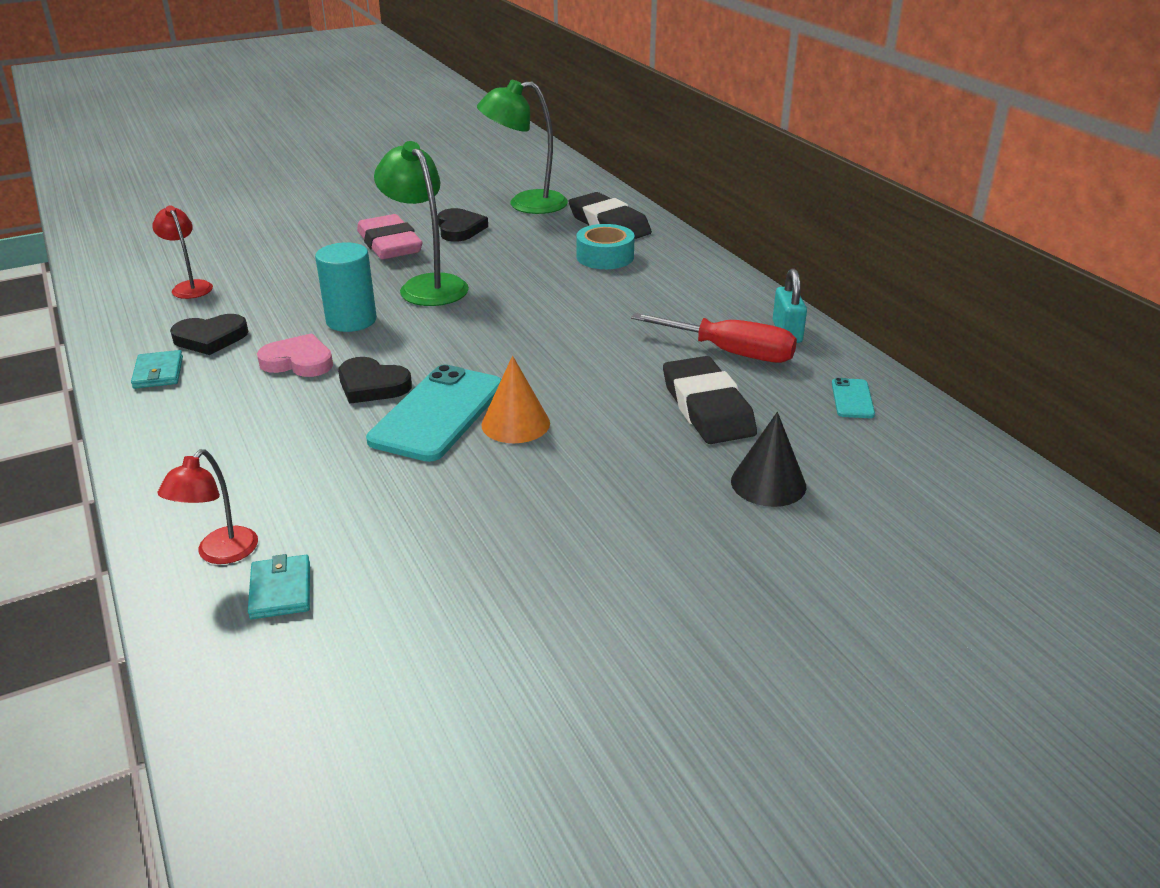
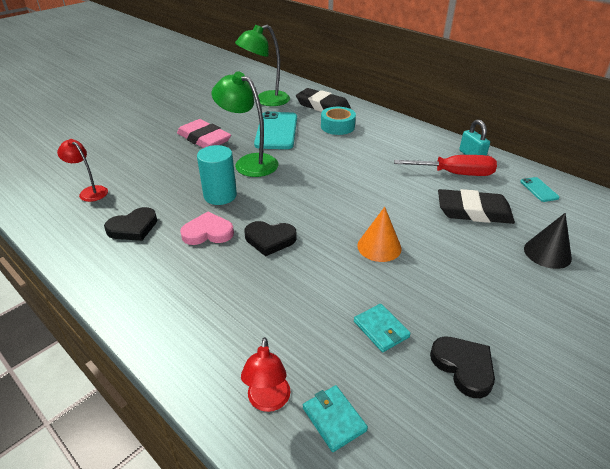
camera: 20 degrees left, 5 degrees up
turquoise wallet [131,350,183,389] -> turquoise wallet moved to [354,304,411,352]
turquoise phone [366,365,501,462] -> turquoise phone moved to [254,111,297,149]
black heart [438,208,488,242] -> black heart moved to [430,337,495,398]
black eraser [663,356,757,444] -> black eraser turned 45 degrees counterclockwise [438,189,515,224]

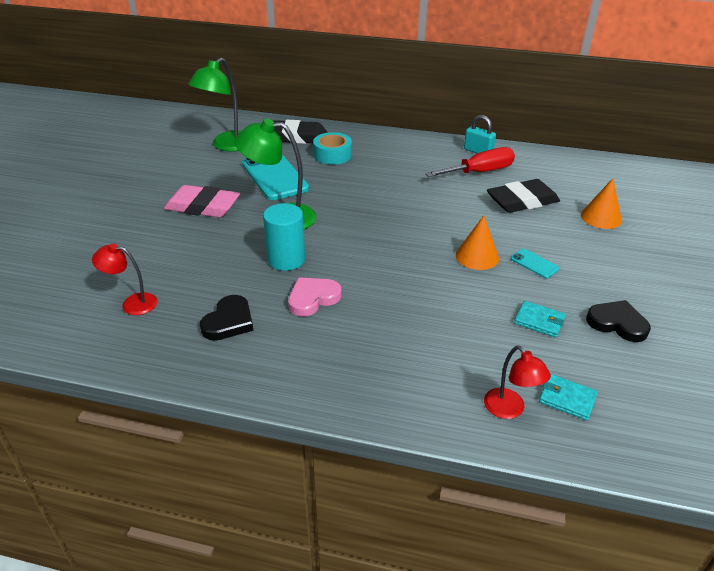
camera: 30 degrees left, 0 degrees up
black heart [245,221,297,257] -> none
turquoise phone [520,177,560,202] -> turquoise phone moved to [511,249,559,278]
black cone [524,213,572,269] -> orange cone [581,178,622,229]

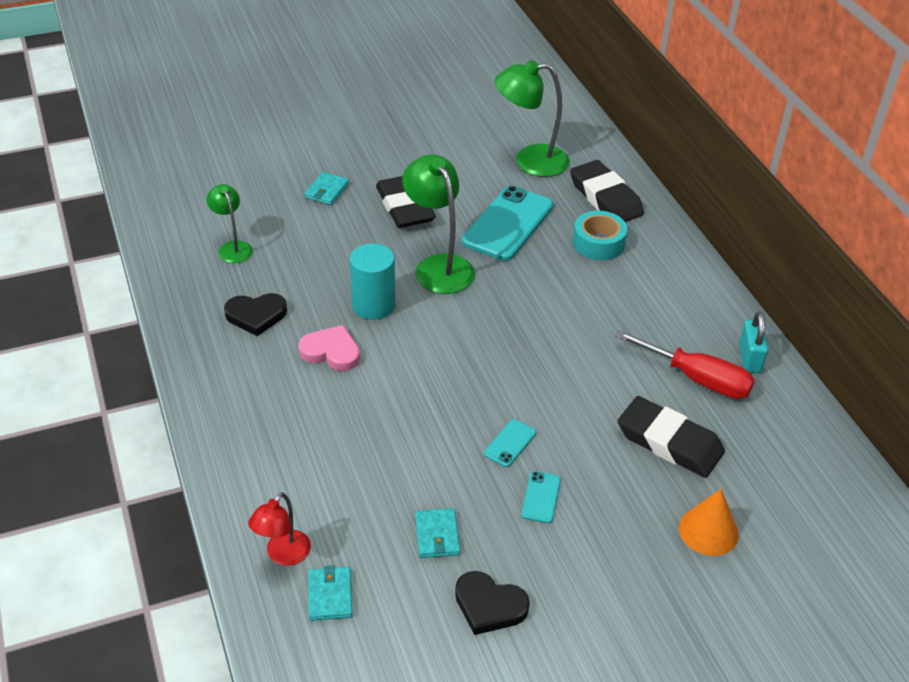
camera: 55 degrees right, 5 degrees up
red lamp [92,244,158,315] -> green lamp [207,184,253,263]
pink eraser [164,185,240,218] -> black eraser [376,176,436,228]
orange cone [456,215,499,270] -> turquoise phone [484,419,536,467]
black heart [586,300,651,342] -> black heart turned 120 degrees clockwise [455,571,530,635]
none -> turquoise wallet [304,172,349,205]

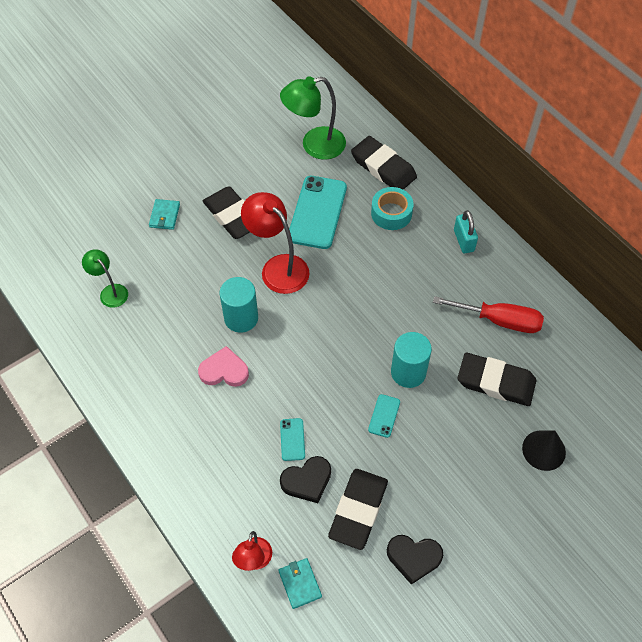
camera: 15 degrees left, 15 degrees up
black heart [224,293,287,336] -> black heart moved to [280,456,331,503]
green lamp [402,154,475,294] -> red lamp [241,192,309,294]
turquoise wallet [415,508,460,558] -> black eraser [328,469,388,550]
turquoise phone [521,471,561,523] -> turquoise phone moved to [280,418,305,461]
orange cone [679,489,739,556] -> black cone [522,430,566,471]
turquoise padlock [739,311,768,373] -> turquoise padlock moved to [454,210,478,253]
none -> turquoise cylinder [391,332,432,388]

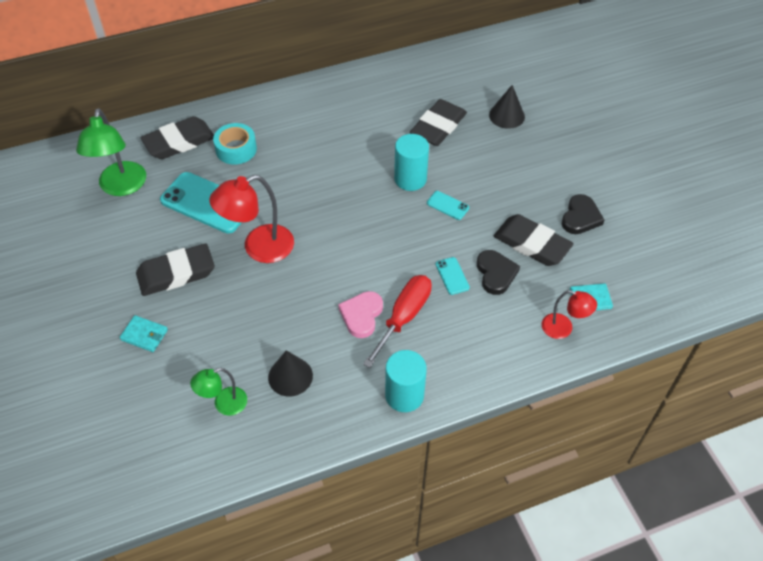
camera: 75 degrees left, 5 degrees down
turquoise cylinder [219,277,258,333] -> turquoise cylinder moved to [385,350,427,412]
turquoise phone [280,418,305,461] -> turquoise phone turned 60 degrees clockwise [436,257,470,295]
red screwdriver [433,296,544,333] -> red screwdriver moved to [363,275,432,368]
turquoise padlock [454,210,478,253] -> none
none -> black cone [268,350,313,396]

